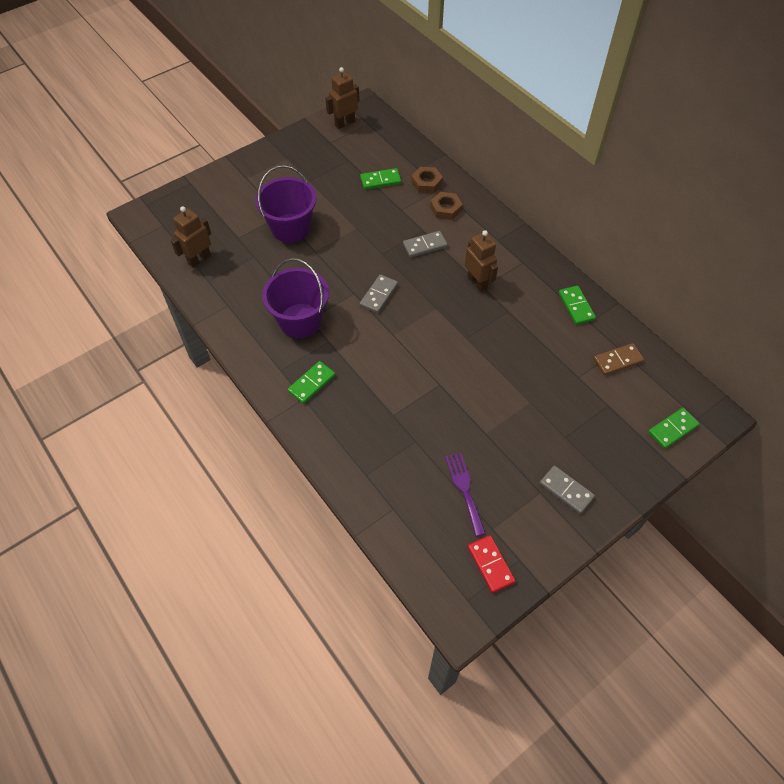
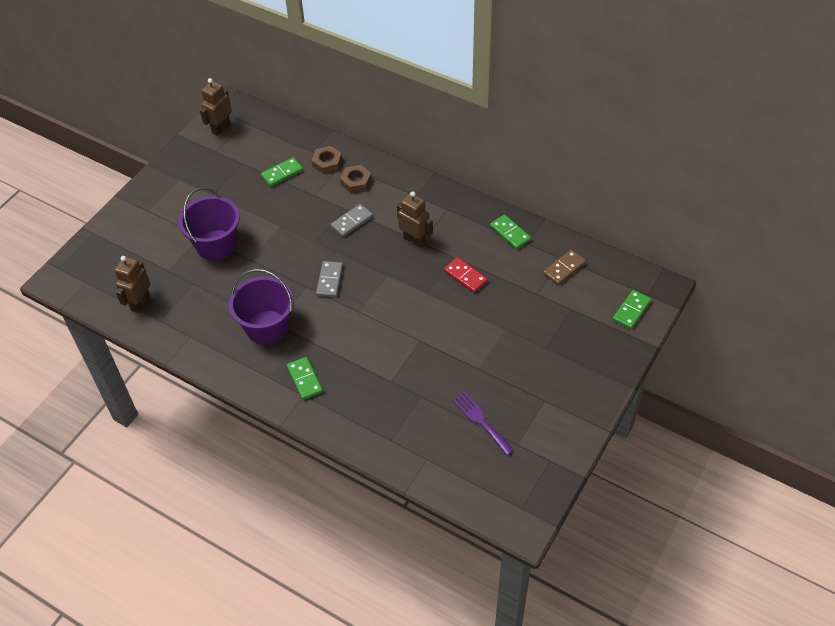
camera: 20 degrees left, 5 degrees down
green domino [288,361,335,404] -> green domino turned 45 degrees counterclockwise [287,357,323,400]
red domino [468,535,515,593] -> red domino moved to [444,257,488,293]
grey domino [540,466,595,514] -> none

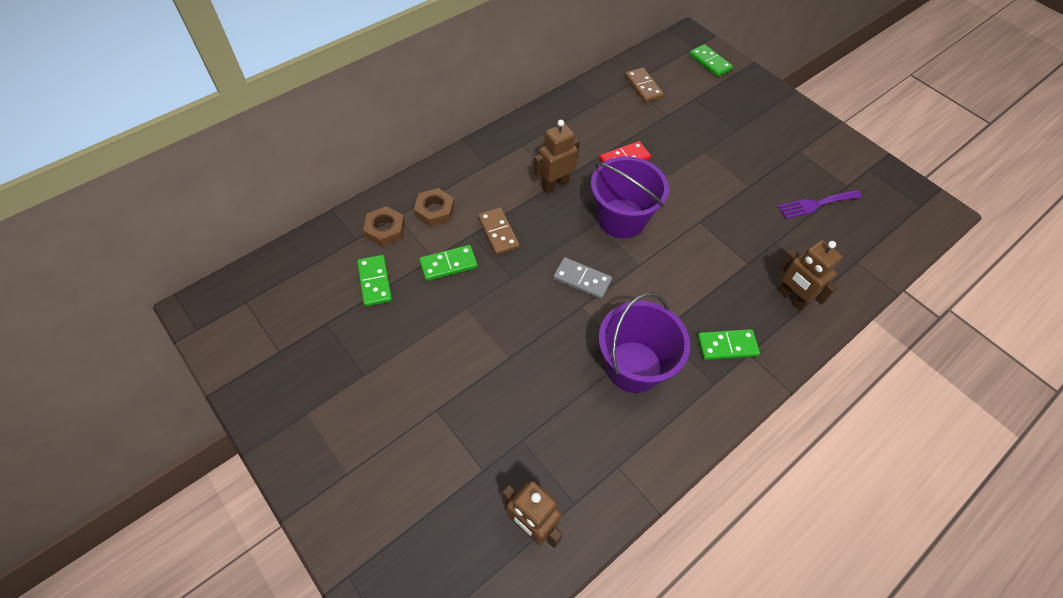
camera: 75 degrees left, 5 degrees up
purple bucket [179,187,240,261] -> purple bucket moved to [591,156,669,238]
brown robot [200,78,232,136] -> brown robot moved to [778,240,842,311]
grey domino [330,204,373,237] -> brown domino [478,207,520,255]
green domino [490,215,531,250] -> green domino moved to [419,245,478,281]

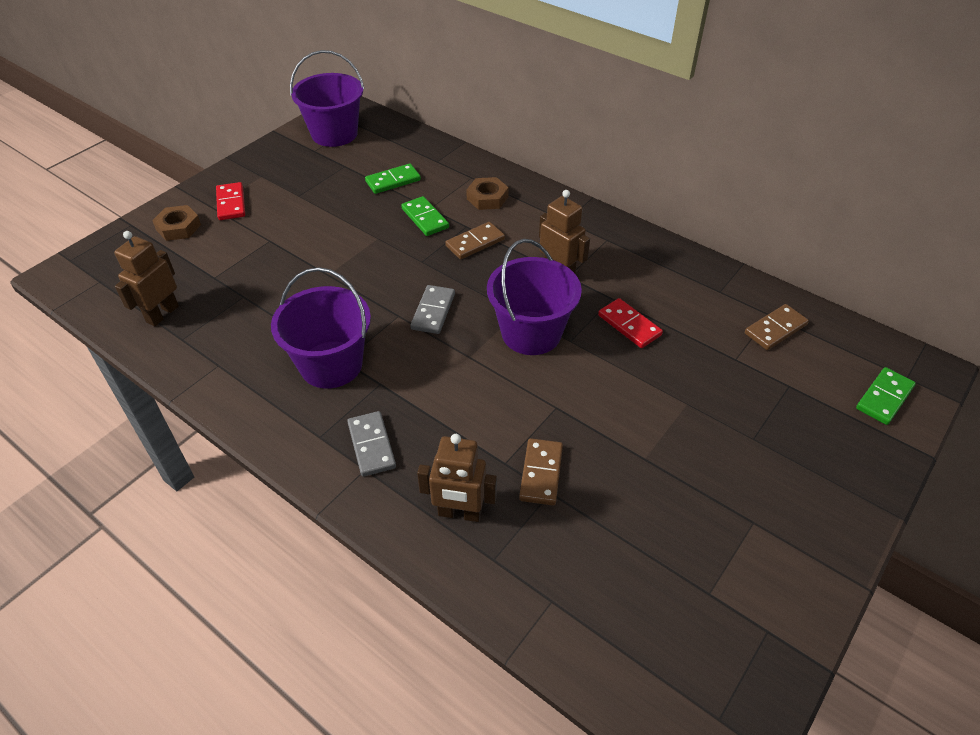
camera: 80 degrees right, 10 degrees down
brown nut [363,206,405,247] -> brown nut moved to [152,205,201,241]
green domino [697,329,760,360] -> grey domino [347,411,396,477]
purple fork [778,190,862,219] -> none
brown robot [778,240,842,311] -> brown robot turned 120 degrees counterclockwise [417,434,497,522]
none -> red domino [216,182,245,220]
none -> purple bucket [290,50,364,147]
none -> brown domino [519,438,563,506]

